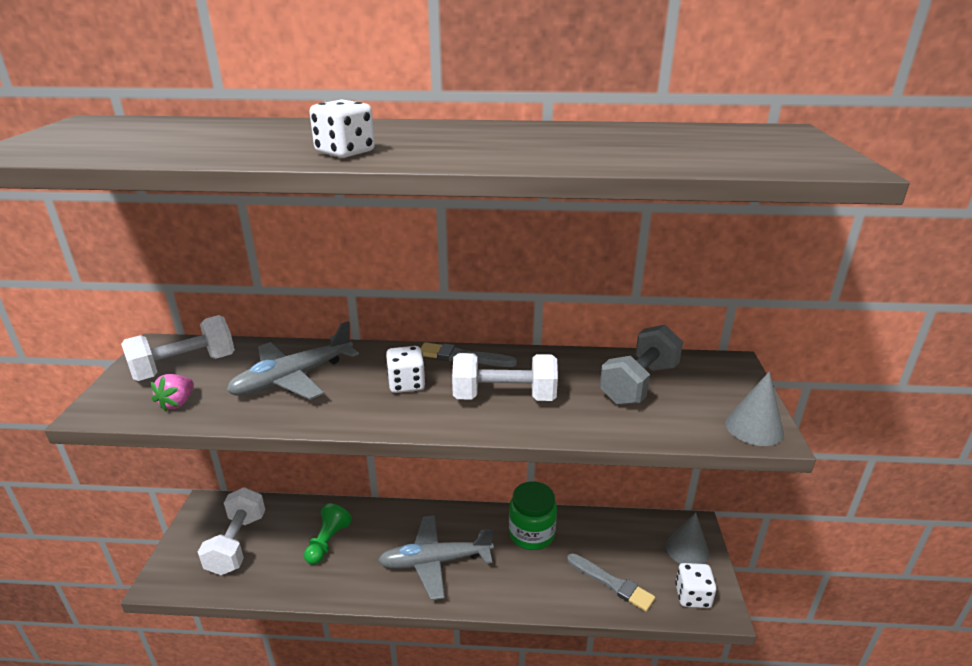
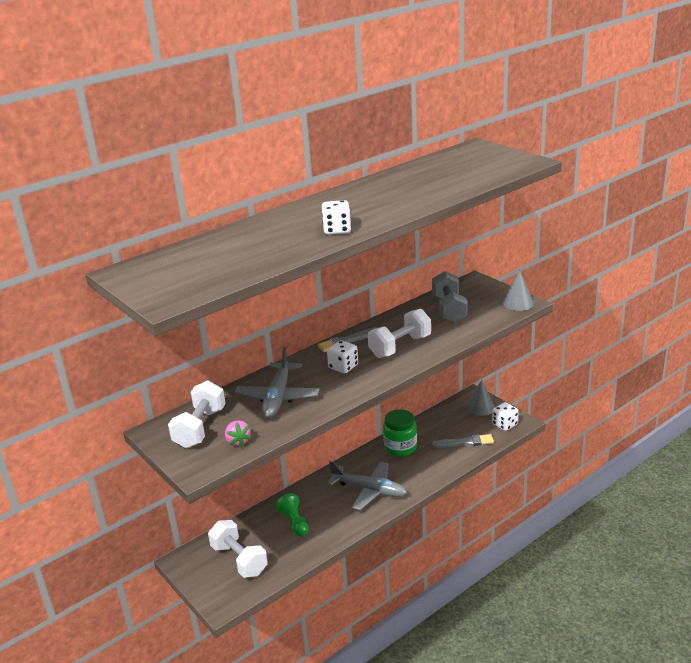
camera: 40 degrees left, 0 degrees up
grey plane [377,515,494,600] -> grey plane turned 105 degrees counterclockwise [327,461,407,510]

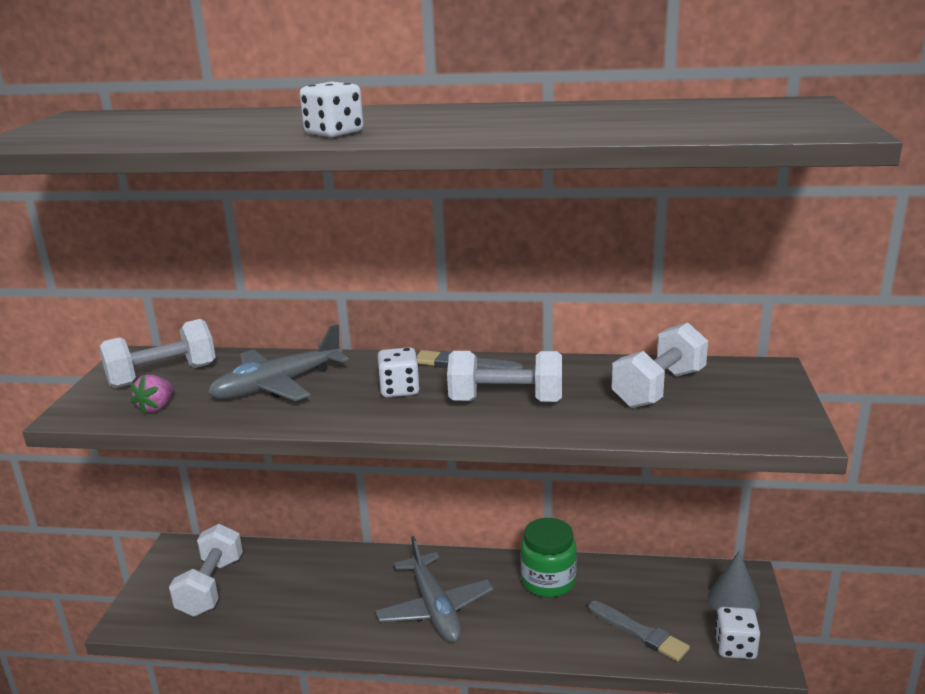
camera: 45 degrees right, 5 degrees down
green pawn [275,493,308,537] -> none
grey dumbbell [432,271,468,323] -> white dumbbell [611,322,708,408]
grey cone [503,270,534,311] -> none

